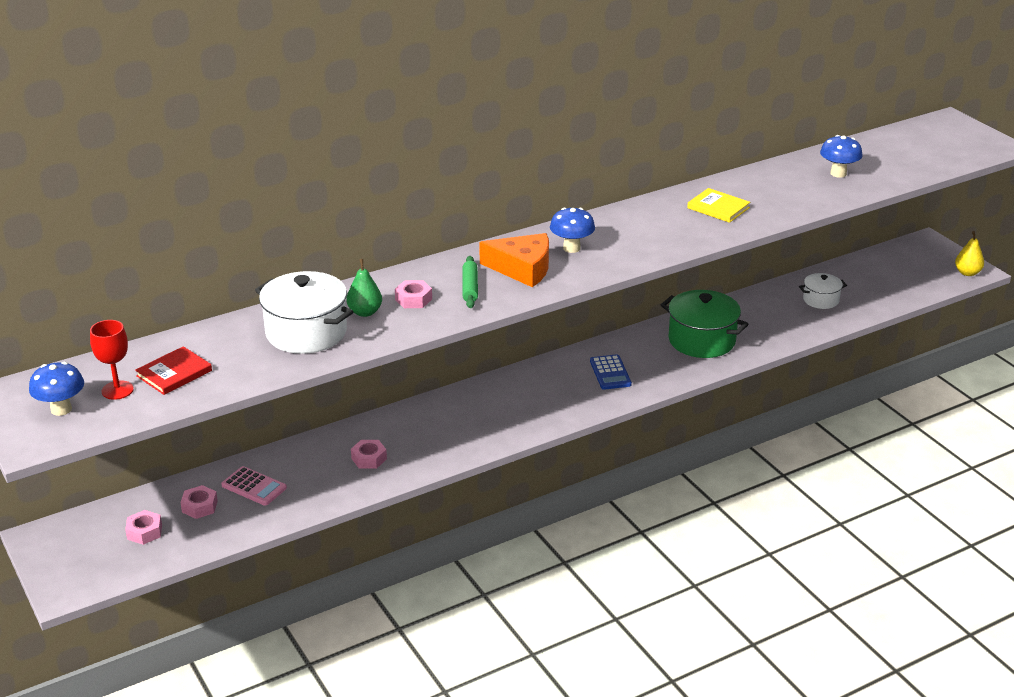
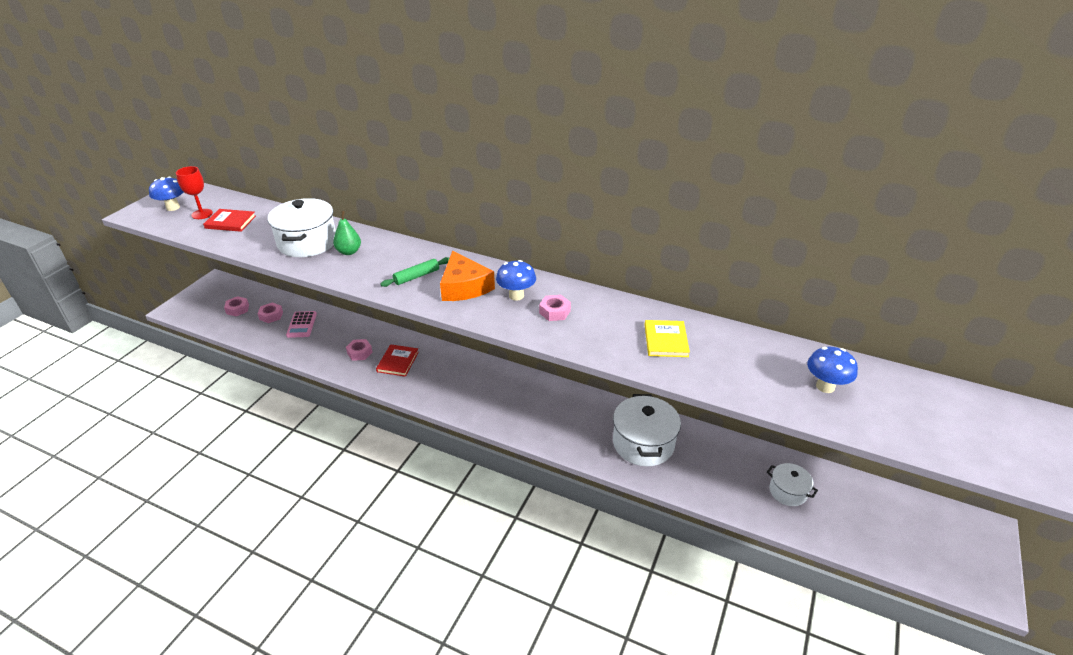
camera: 55 degrees right, 5 degrees up
pink nut [395,280,432,308] -> pink nut moved to [539,295,571,321]
blue calculator [590,354,632,390] -> none
green pot [661,290,749,358] -> white pot [613,394,681,466]
yellow pear [955,231,984,276] -> none
none -> red book [376,344,419,377]

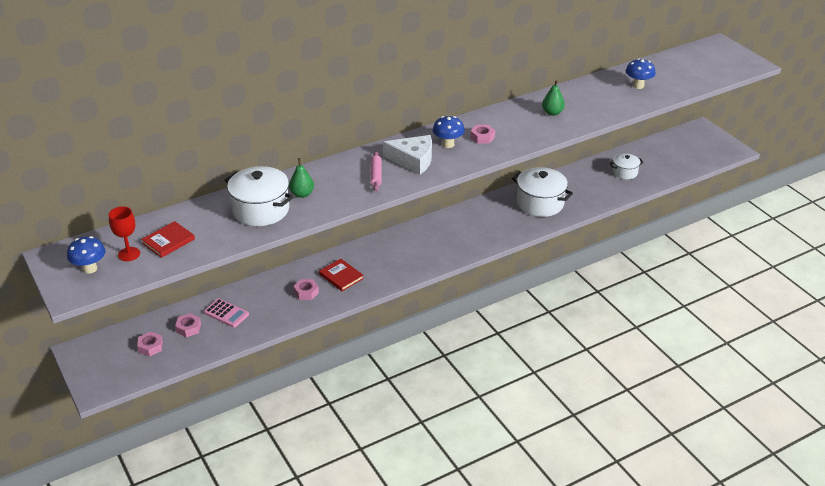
camera: 55 degrees left, 0 degrees up
green rolling pin [380,257,449,287] -> pink rolling pin [371,151,382,192]
orange cheese [440,251,495,301] -> white cheese [383,135,432,175]
yellow book [645,320,690,357] -> green pear [542,80,565,116]

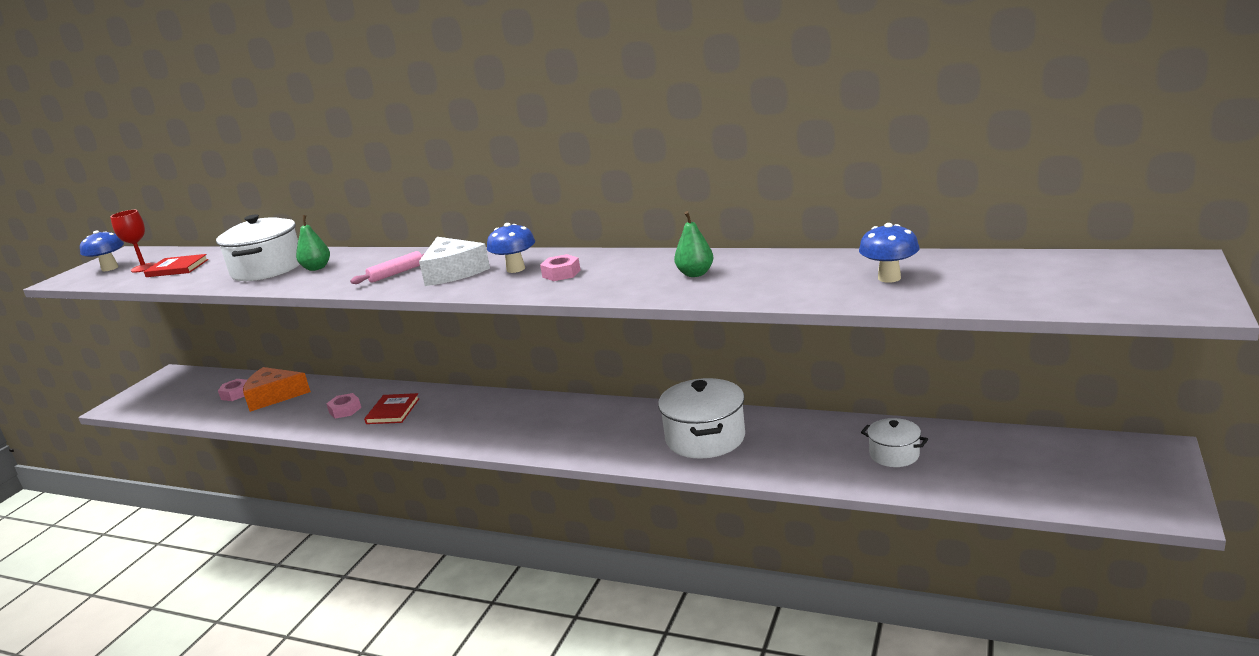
camera: 55 degrees right, 15 degrees down
pink nut [137,332,163,356] -> none
pink calculator [204,299,249,328] -> orange cheese [243,367,311,412]

